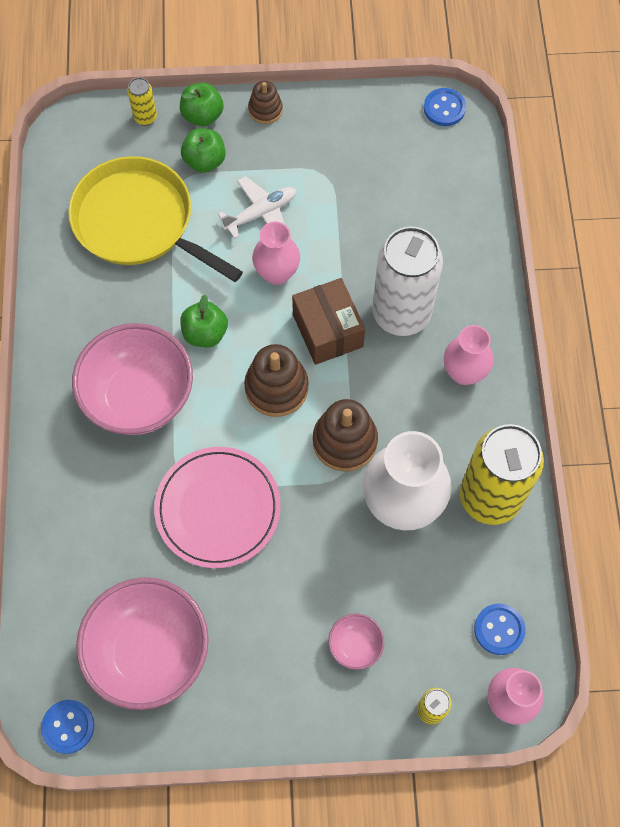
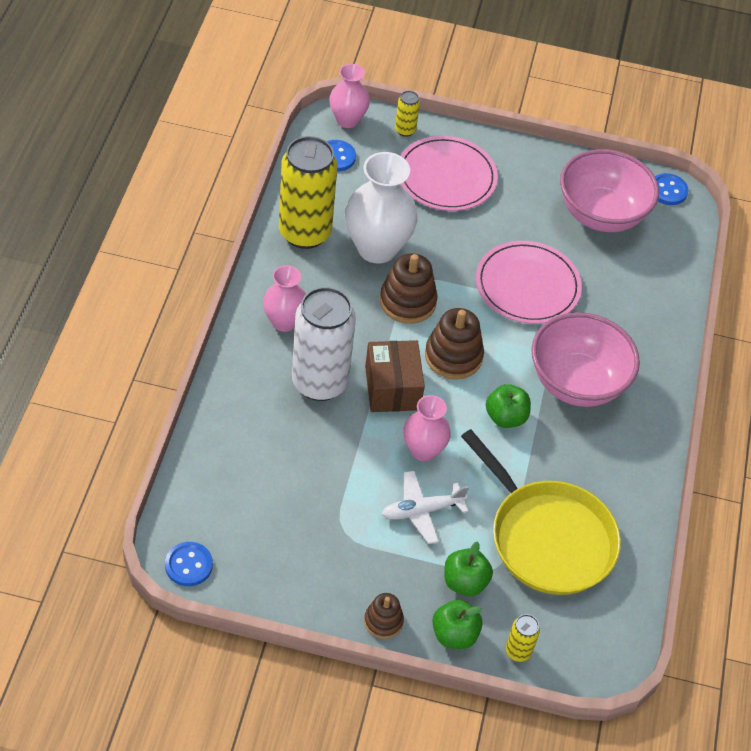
camera: 170 degrees left, 15 degrees down
pink bowl [328,614,384,670] -> pink plate [401,136,498,211]

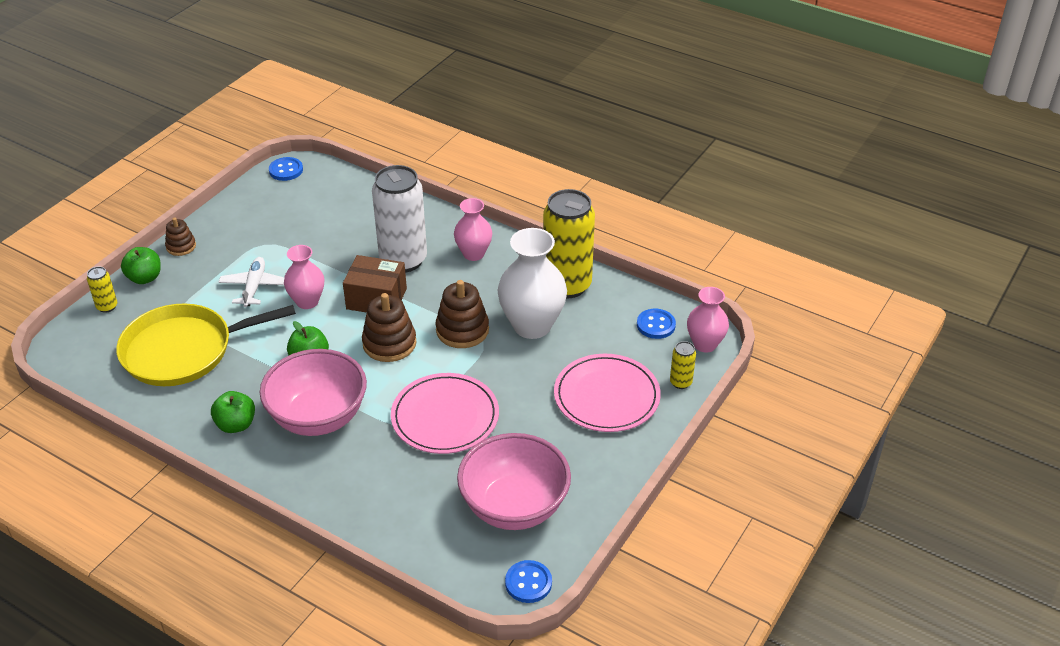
camera: 115 degrees right, 10 degrees down
green apple [444,541,493,596] -> green apple moved to [211,391,255,433]

